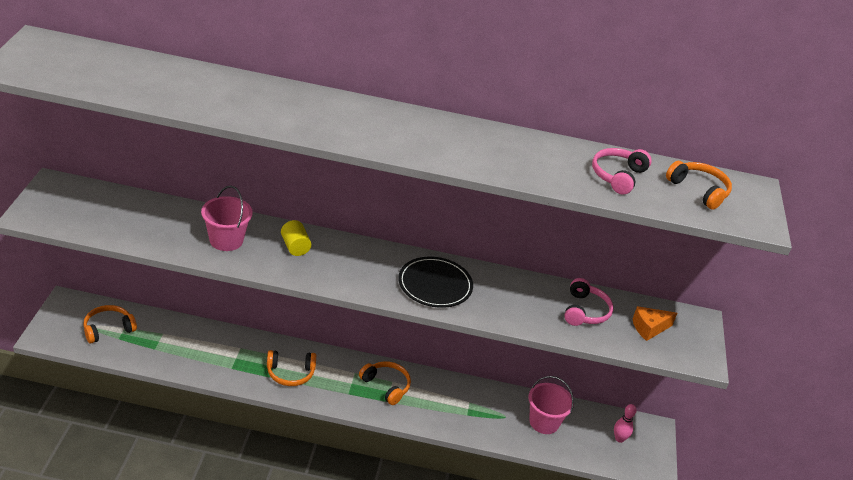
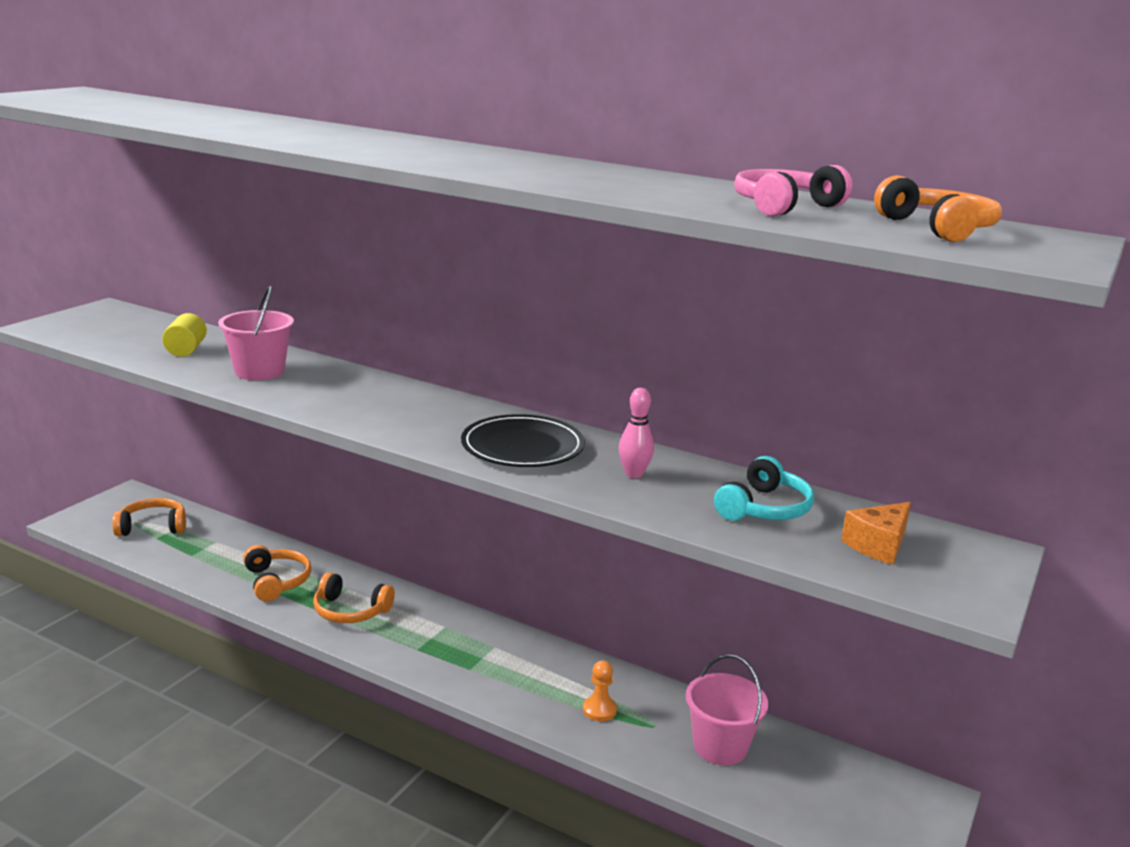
camera: 25 degrees right, 15 degrees down
yellow cylinder [281,220,311,256] -> yellow cylinder moved to [162,313,207,357]
orange headphones [359,361,411,405] -> orange headphones moved to [243,545,312,601]
pink headphones [564,278,613,326] -> turquoise headphones [714,456,814,521]
pink bowling pin [614,404,637,443] -> pink bowling pin moved to [619,388,654,478]
orange cheese [633,306,677,341] -> orange cheese turned 45 degrees counterclockwise [841,502,911,565]
none -> orange pawn [583,660,617,721]

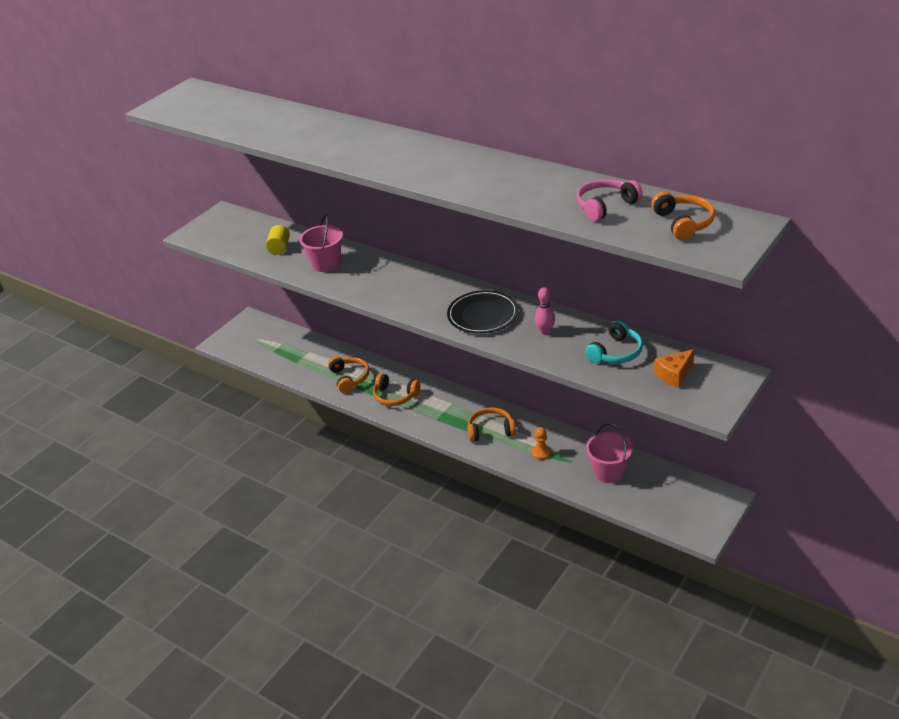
camera: 10 degrees right, 15 degrees up
orange headphones [112,498,186,536] -> orange headphones moved to [467,407,516,442]

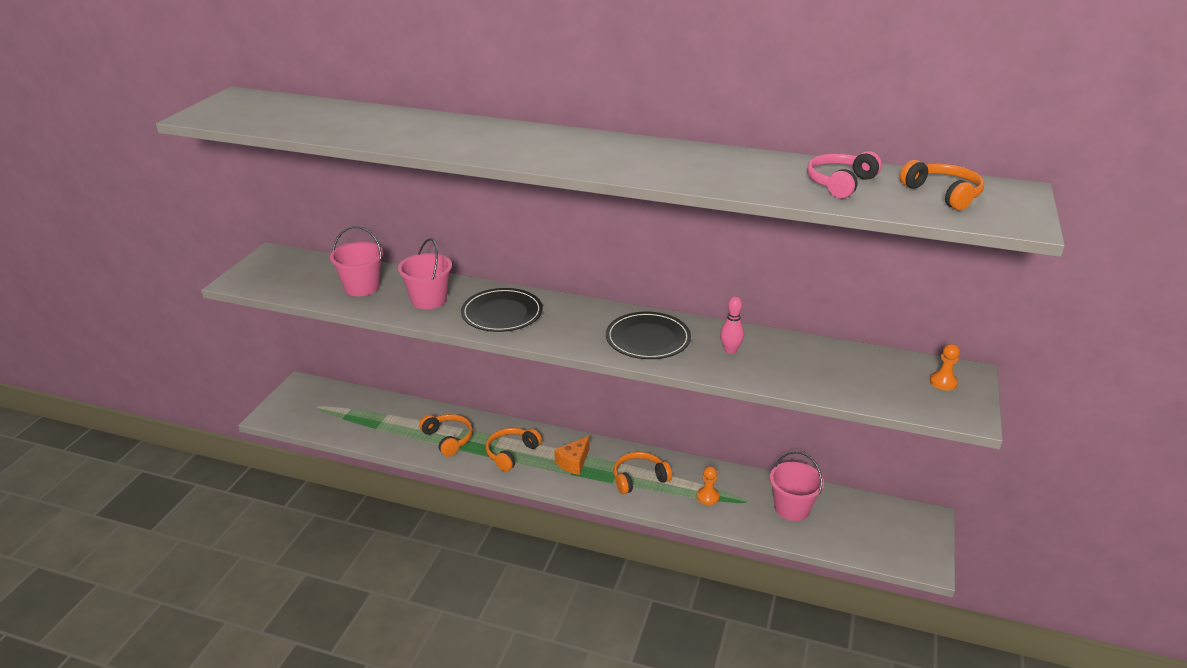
camera: 20 degrees left, 5 degrees down
yellow cylinder [266,225,290,255] -> pink bucket [330,226,383,296]
orange headphones [373,373,420,406] -> orange headphones turned 120 degrees clockwise [486,428,542,472]
turquoise headphones [585,320,643,363] -> none
orange cheese [654,349,694,388] -> orange cheese moved to [554,436,589,475]
none -> black plate [461,288,543,332]
none -> orange pawn [930,344,960,390]

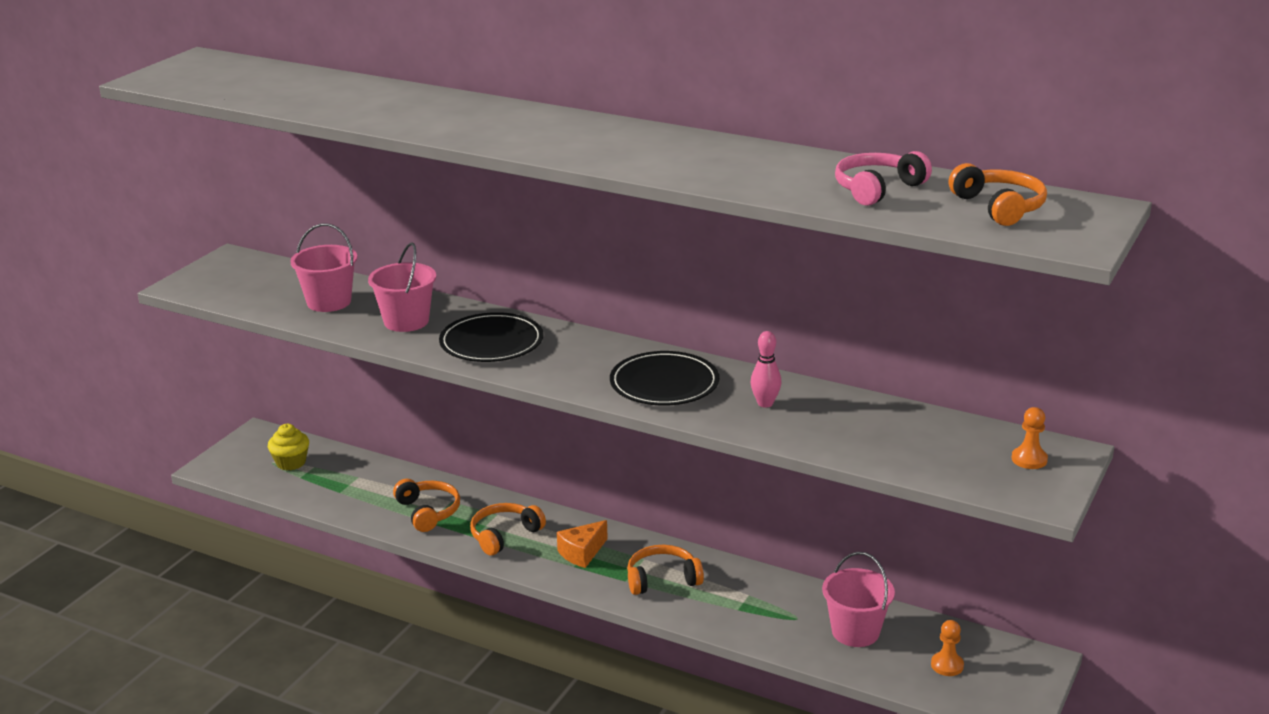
camera: 10 degrees right, 5 degrees down
orange pawn [697,466,720,505] -> orange pawn moved to [931,620,964,676]
none -> yellow cupcake [268,424,309,470]

